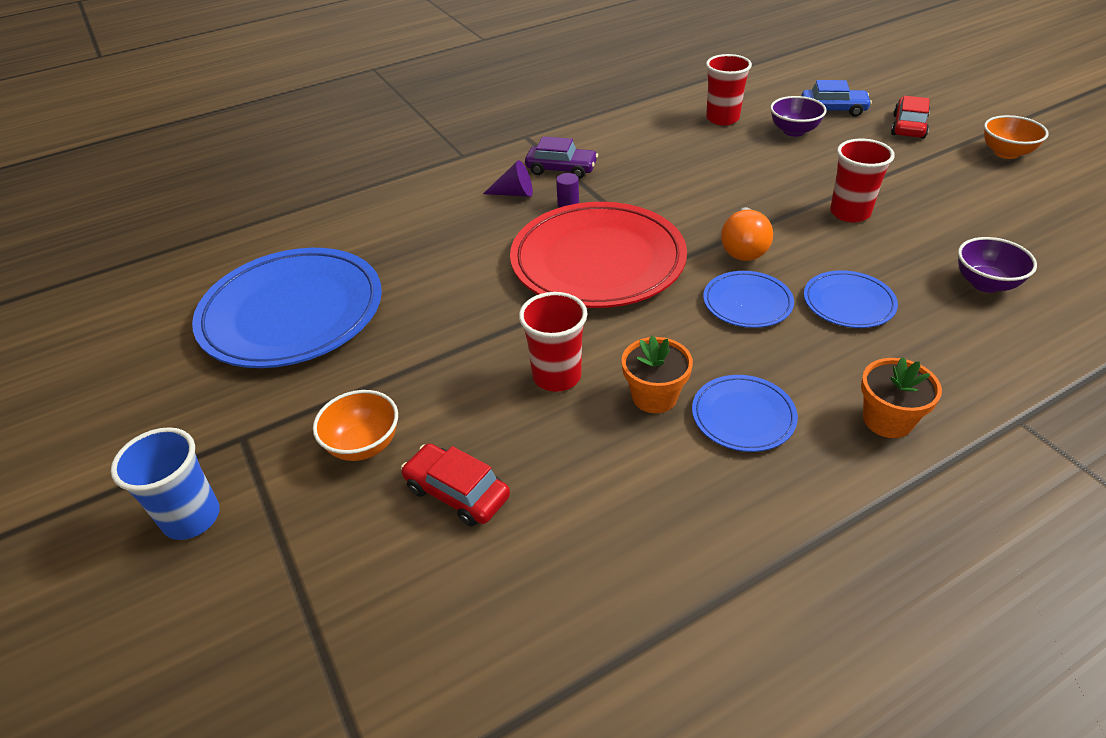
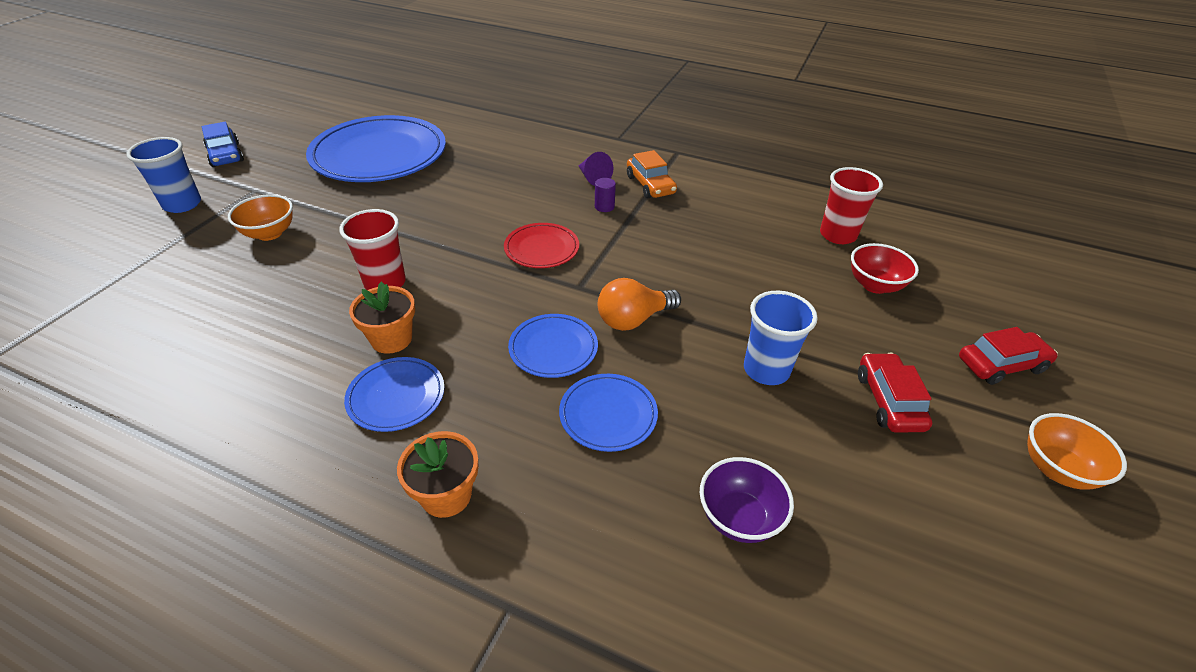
camera: 50 degrees right, 0 degrees up
red car [401,443,510,527] -> red car moved to [858,353,932,433]
red plate [510,202,687,308] -> red plate [504,223,579,268], size x0.47
purple car [525,136,598,179] -> orange car [627,150,677,198]
purple bowl [770,96,827,137] -> red bowl [851,243,919,294]
blue car [801,80,872,117] -> blue car moved to [202,122,244,167]
red cup [830,139,895,222] -> blue cup [744,291,818,385]

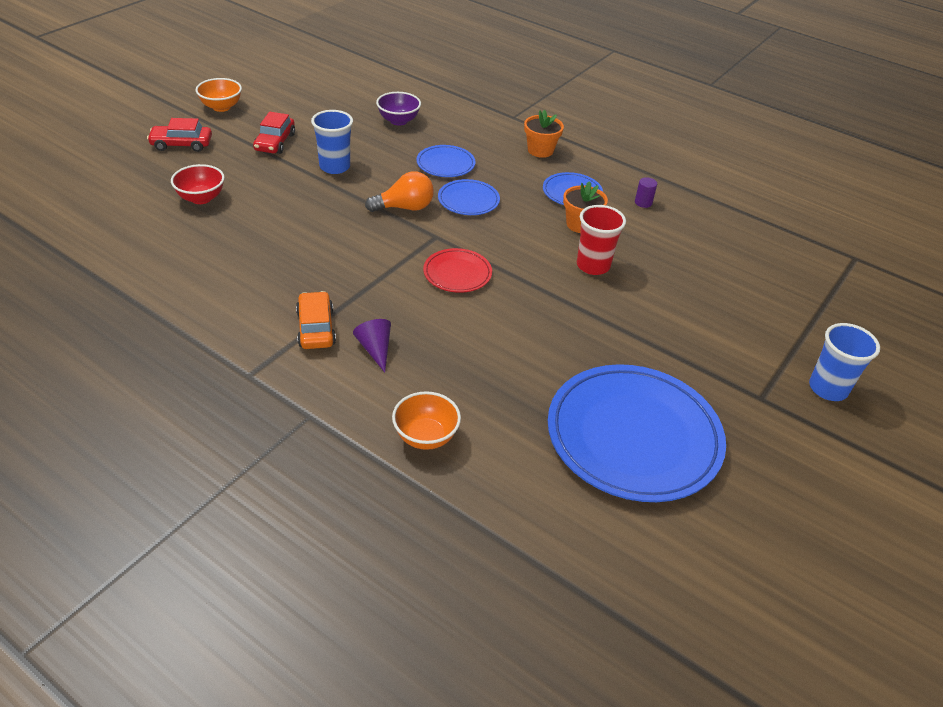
camera: 170 degrees left, 0 degrees up
blue car [202,122,244,167] -> none
orange bowl [228,194,293,241] -> orange bowl moved to [392,391,461,450]
purple cylinder [595,178,616,212] -> purple cylinder moved to [635,177,657,208]
red cup [820,167,883,244] -> none

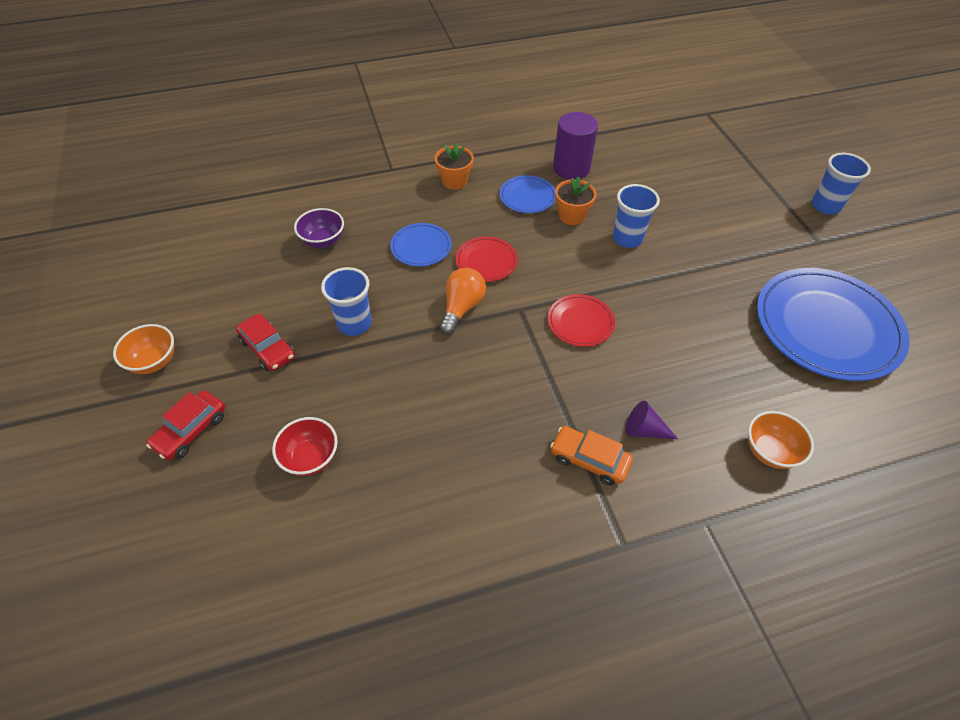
camera: 50 degrees left, 10 degrees up
blue plate [438,179,500,215] -> red plate [456,237,518,282]
red cup [577,205,626,275] -> blue cup [613,184,660,248]
purple cylinder [635,177,657,208] -> purple cylinder [553,112,598,179], size x2.35

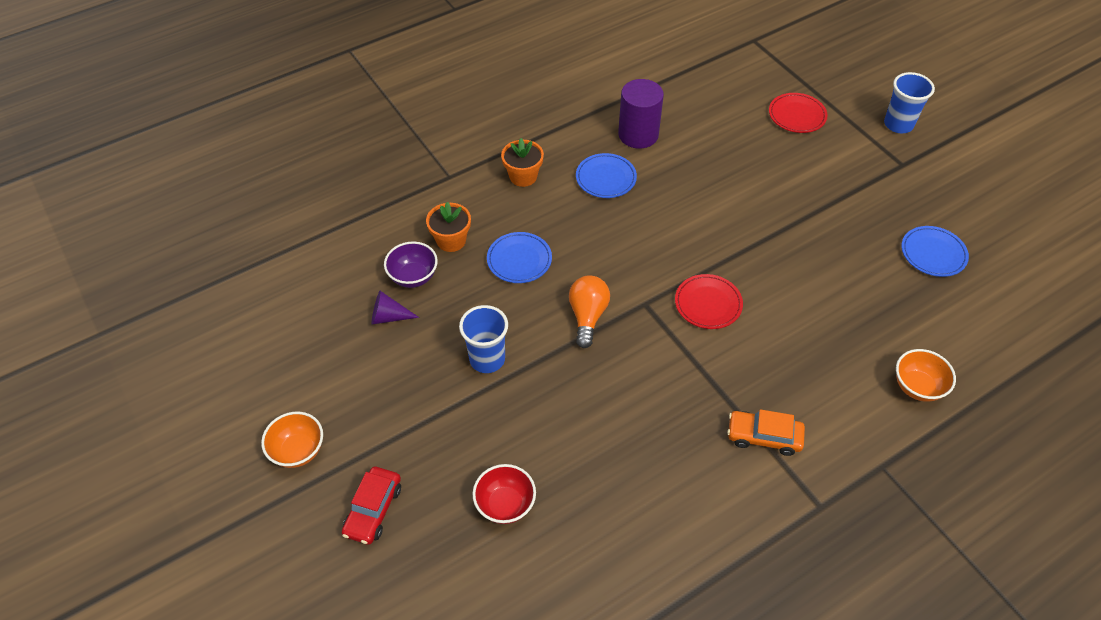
camera: 15 degrees left, 0 degrees up
red car [236,313,295,371] -> none
red plate [456,237,518,282] -> red plate moved to [769,93,828,133]
orange flower pot [555,176,596,225] -> orange flower pot moved to [426,202,471,252]
blue cup [613,184,660,248] -> none
purple cone [625,401,678,439] -> purple cone moved to [372,291,419,325]
blue plate [757,268,910,381] -> blue plate [902,226,969,277], size x0.47

